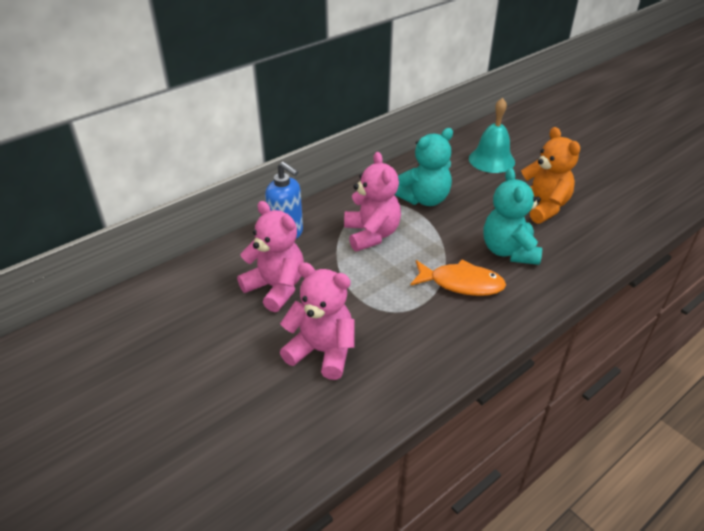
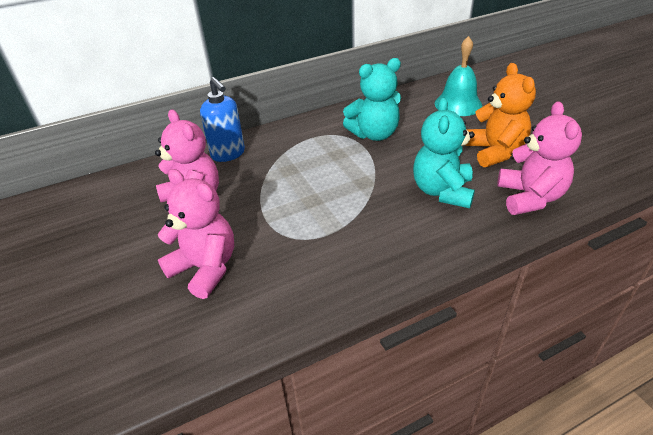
camera: 15 degrees right, 0 degrees up
pink teddy bear [344,152,401,251] -> pink teddy bear moved to [497,101,582,215]
orange fish [410,260,506,296] -> none

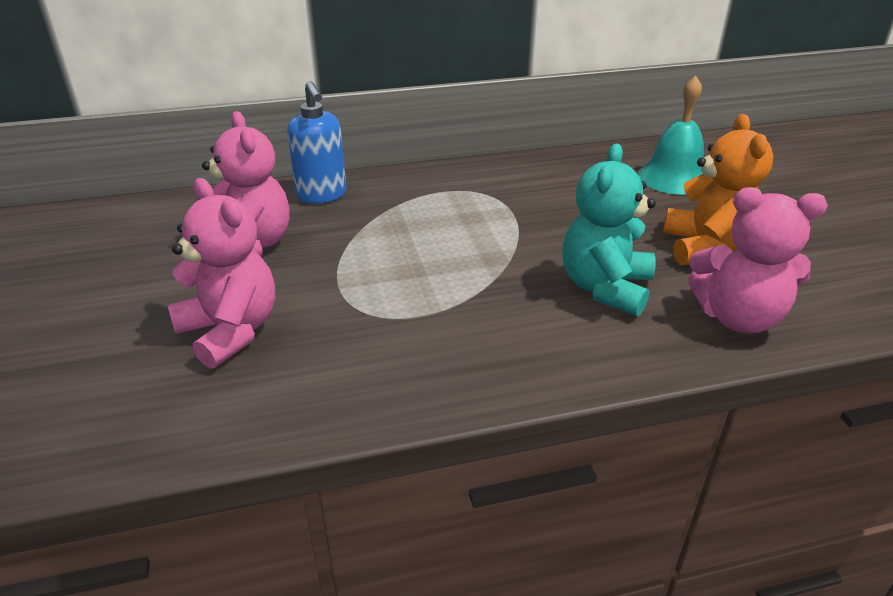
camera: 10 degrees right, 5 degrees down
turquoise teddy bear [343,58,401,141] -> none
pink teddy bear [497,101,582,215] -> pink teddy bear turned 90 degrees clockwise [688,187,828,334]

